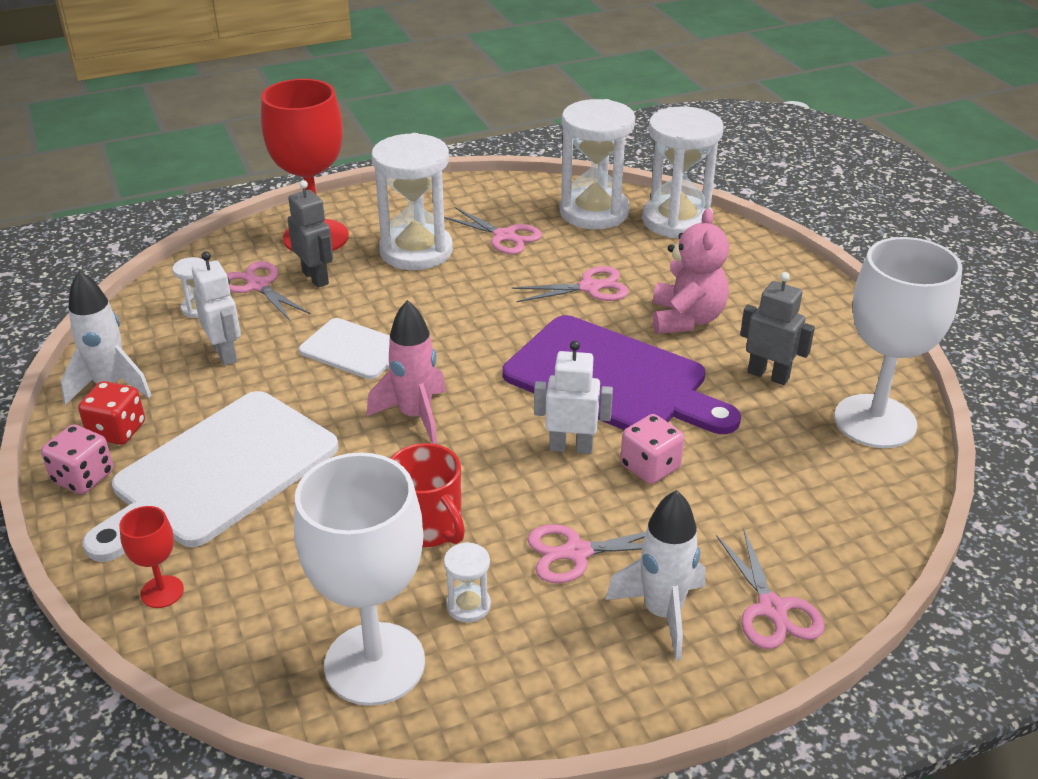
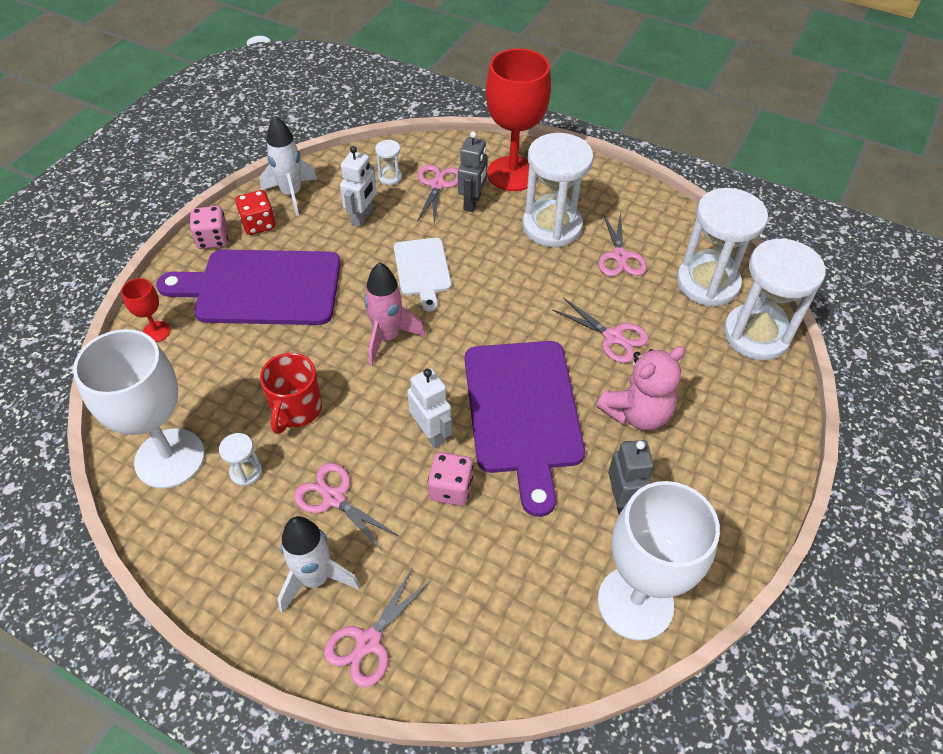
camera: 50 degrees right, 15 degrees up
white cutting board [83,391,339,562] -> purple cutting board [156,249,341,325]

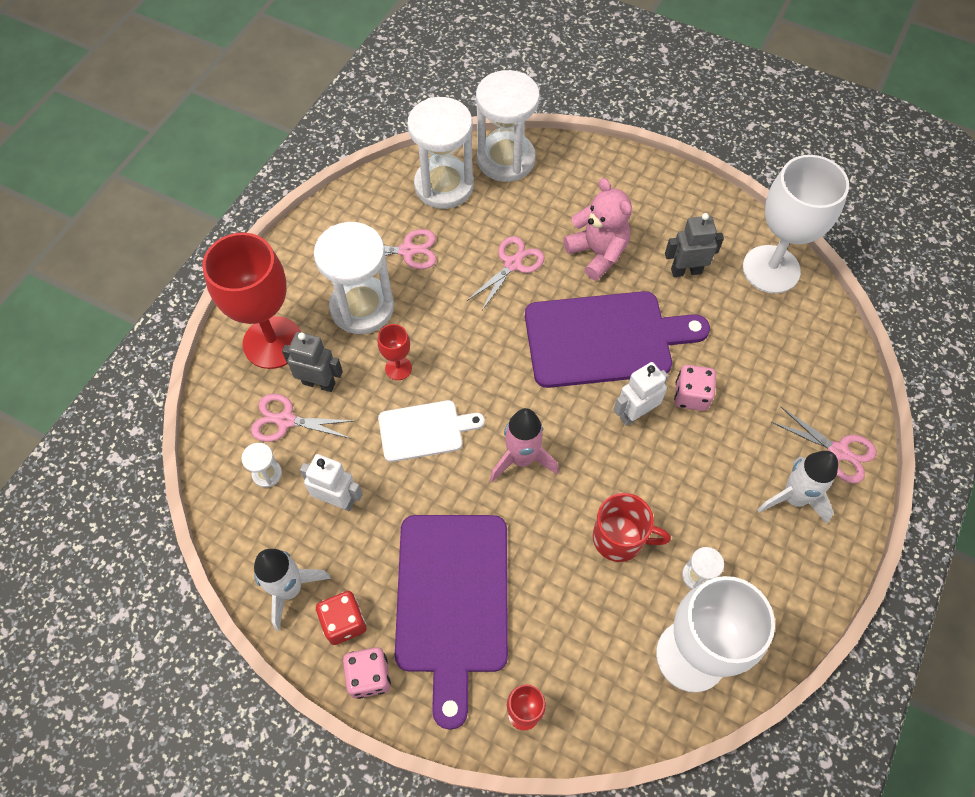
camera: 90 degrees left, 10 degrees up
pink scissors [294,463,400,552] -> none
none -> red goblet [378,324,412,380]

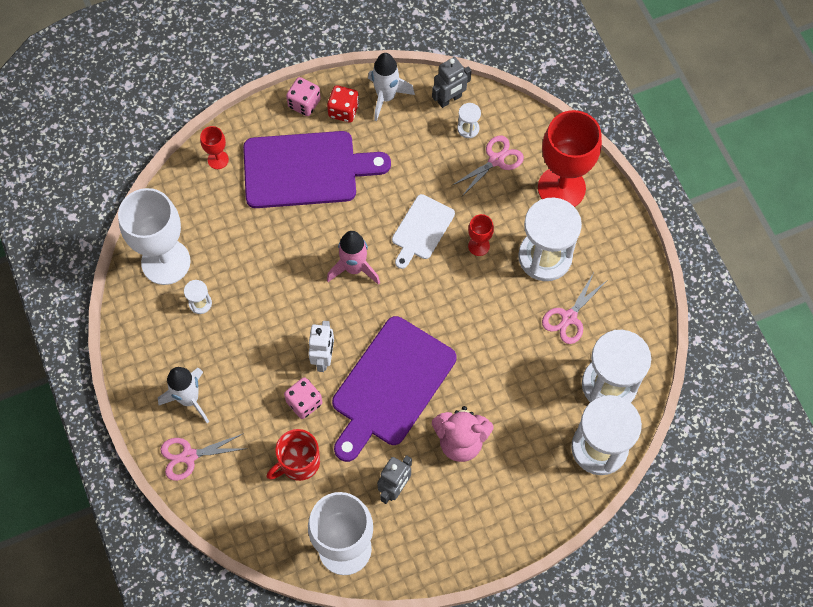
camera: 130 degrees right, 5 degrees up
grey robot [282,332,343,392] -> grey robot moved to [432,57,472,108]
white robot [300,454,363,511] -> none
purple cutting board [395,515,508,730] -> purple cutting board turned 135 degrees clockwise [243,131,391,208]
pink scissors [467,236,545,312] -> none
red mug [593,493,671,562] -> red mug moved to [267,429,320,481]

